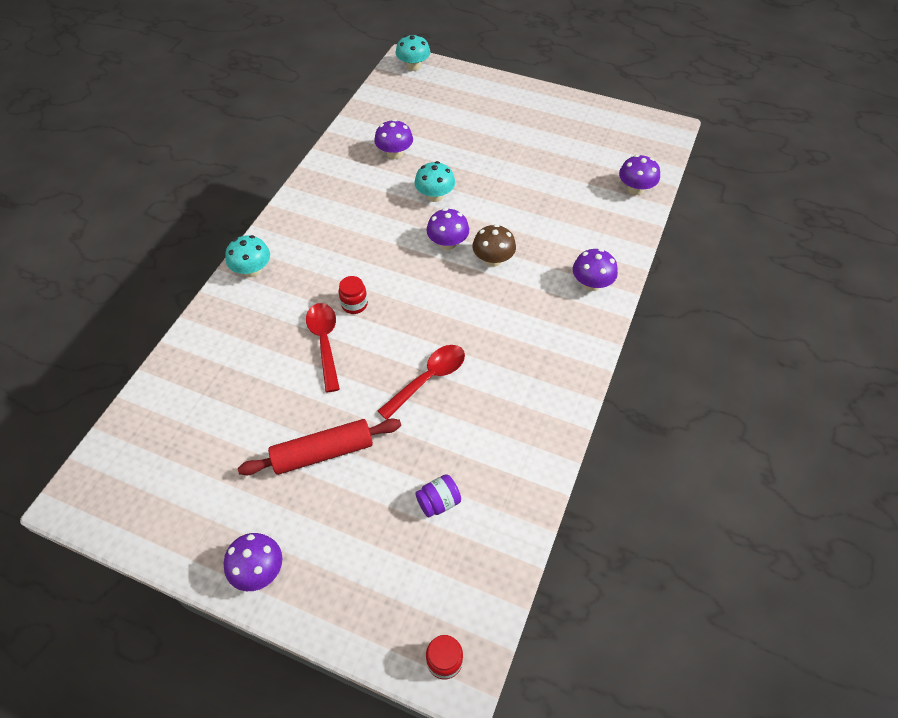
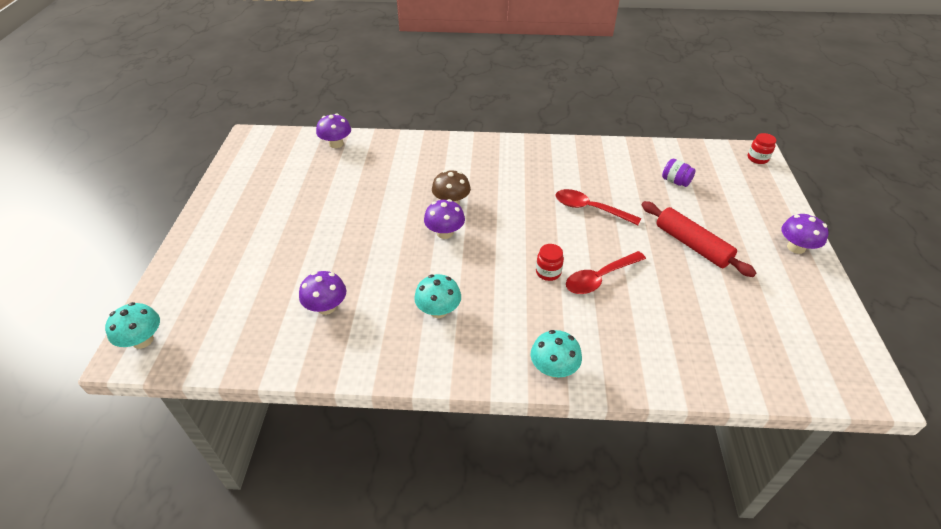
camera: 110 degrees left, 10 degrees down
turquoise mushroom [415,161,455,202] -> turquoise mushroom moved to [414,274,461,318]
purple mushroom [573,248,618,291] -> none

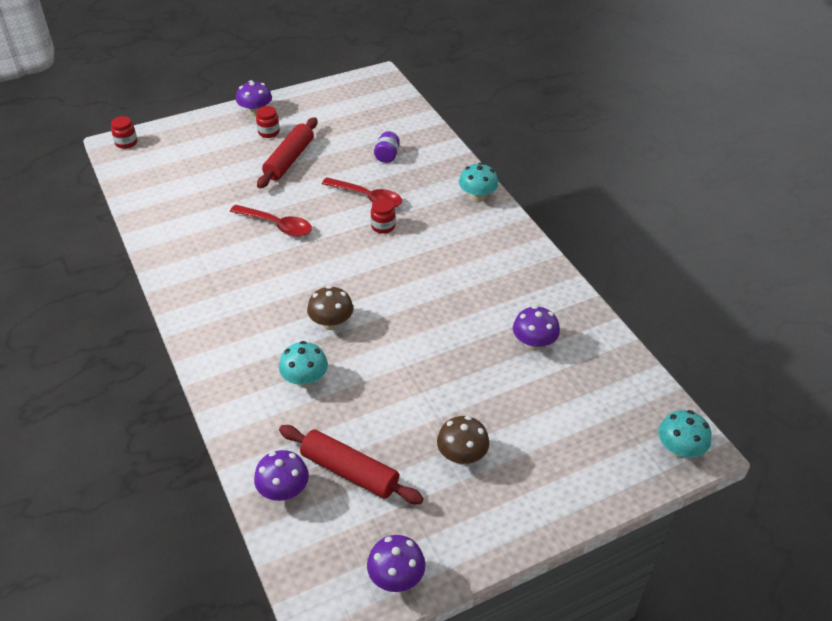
camera: 120 degrees left, 0 degrees up
turquoise mushroom [414,274,461,318] -> turquoise mushroom moved to [279,341,328,388]
purple mushroom [424,199,465,239] -> purple mushroom moved to [367,535,426,592]
red spoon [555,189,641,225] -> red spoon turned 60 degrees counterclockwise [230,205,312,237]
purple jar [662,159,696,187] -> purple jar moved to [374,131,399,163]
none -> red jar [256,106,280,138]
none -> red rolling pin [279,425,424,504]
none -> brown mushroom [437,416,490,465]

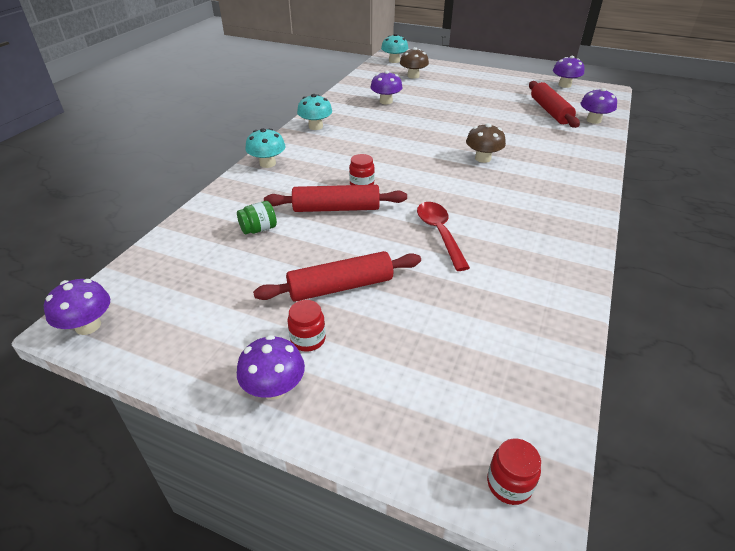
camera: 130 degrees left, 5 degrees down
turquoise mushroom [279,341,328,388] -> turquoise mushroom moved to [297,94,332,130]
red spoon [322,178,402,208] -> red rolling pin [264,185,407,212]
purple jar [374,131,399,163] -> green jar [237,201,277,234]
brown mushroom [437,416,490,465] -> brown mushroom moved to [400,47,429,79]
none -> purple mushroom [44,279,110,335]

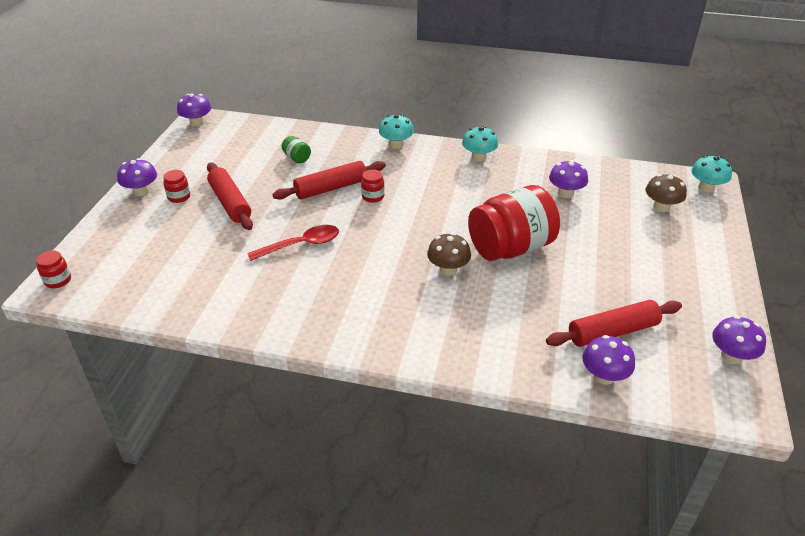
camera: 80 degrees right, 0 degrees up
red rolling pin [264,185,407,212] -> red rolling pin turned 75 degrees clockwise [272,161,386,200]
none -> red jar [468,185,560,261]

